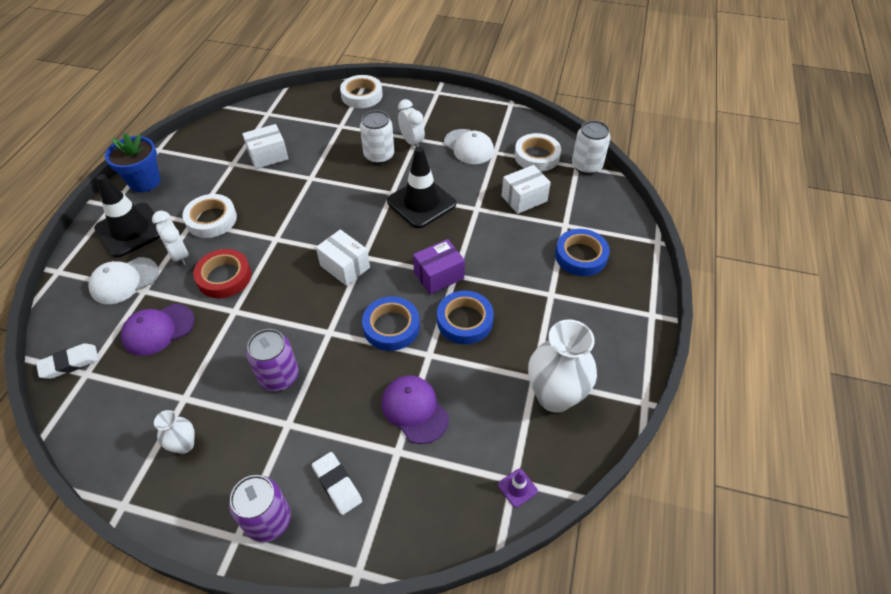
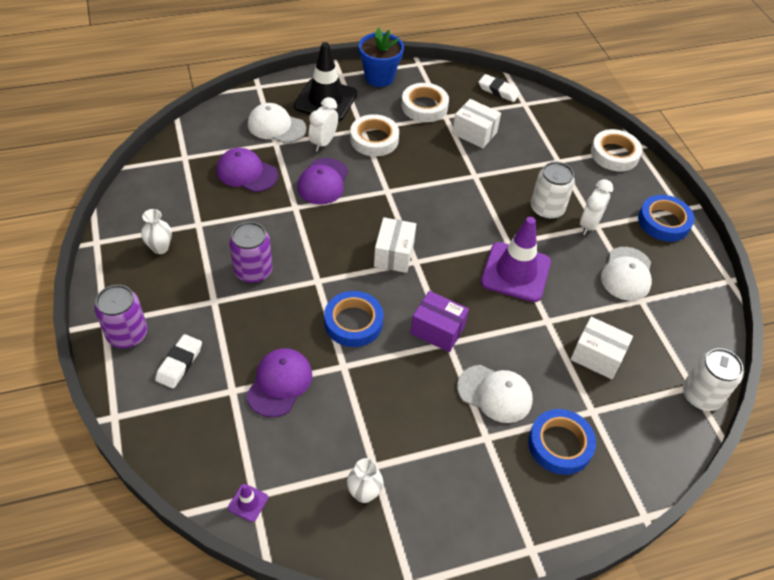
camera: 55 degrees right, 0 degrees up
white eraser [36,343,99,379] -> white eraser moved to [479,74,520,102]
red tape [193,249,252,298] -> purple cap [297,158,348,205]
black traffic cone [387,147,456,228] -> purple traffic cone [481,217,551,302]
blue tape [437,291,494,344] -> blue tape moved to [638,195,694,242]
white tape [514,133,561,172] -> white tape moved to [402,83,449,122]
white vase [528,319,597,413] -> white vase [347,458,383,503], size x0.50
none -> white cap [457,365,533,423]

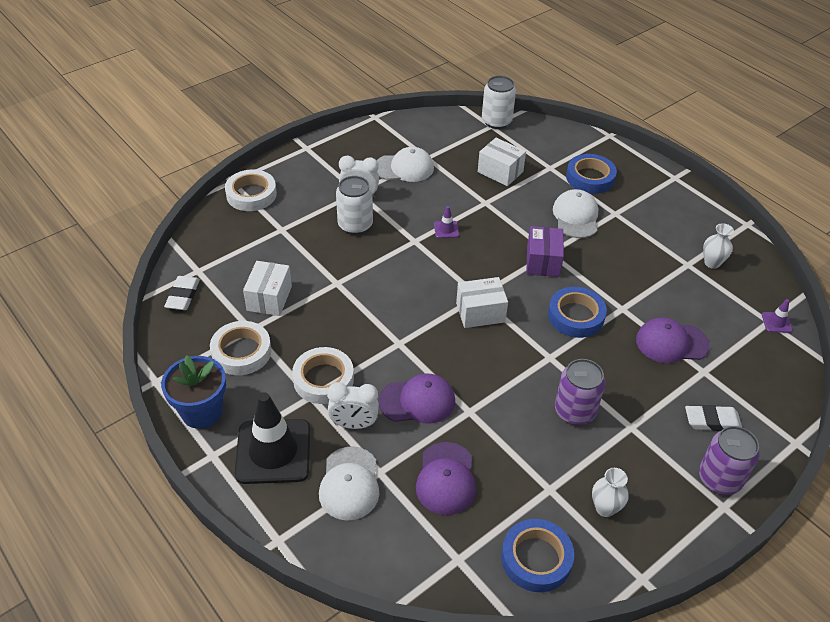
camera: 110 degrees left, 5 degrees down
purple traffic cone [481,217,551,302] -> purple traffic cone [434,206,459,238], size x0.41
white box [570,317,633,379] -> white box turned 60 degrees counterclockwise [478,138,526,186]
blue tape [638,195,694,242] -> blue tape moved to [501,519,574,592]

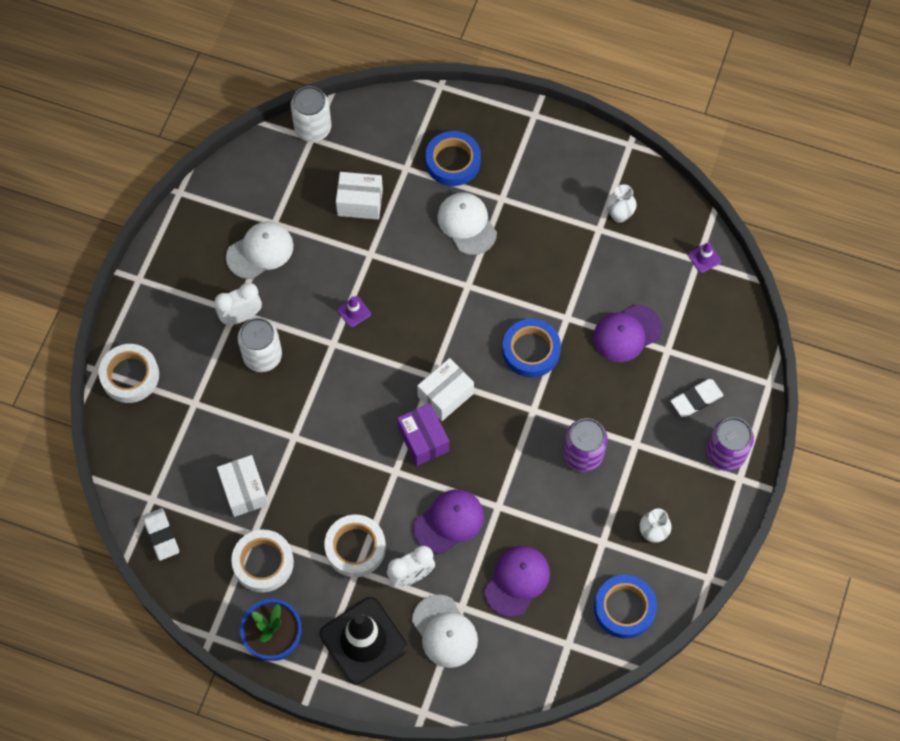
camera: 30 degrees left, 20 degrees up
purple cap [416,442,476,515] -> purple cap turned 120 degrees counterclockwise [485,546,550,617]
purple box [527,226,564,277] -> purple box moved to [397,403,449,466]

